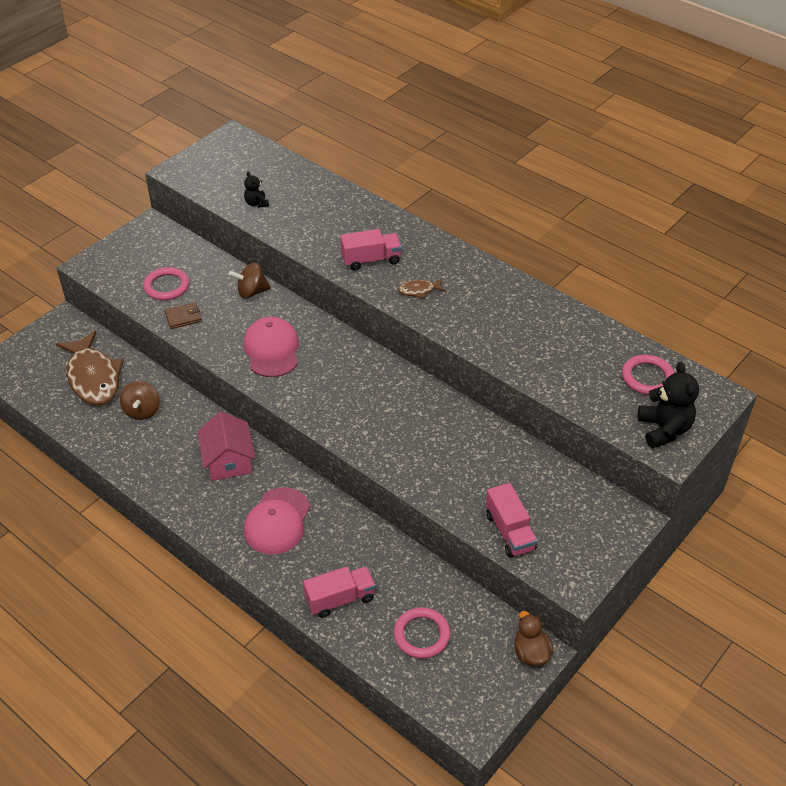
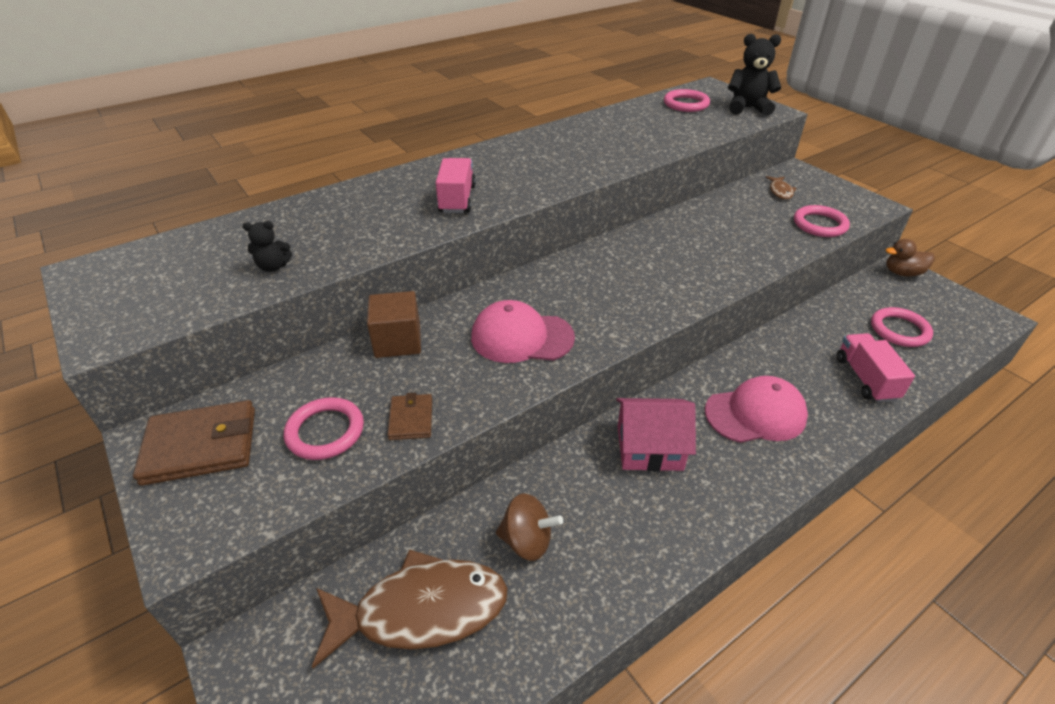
camera: 75 degrees left, 5 degrees down
brown spinning top [229,263,271,299] -> brown cube [367,291,421,358]
pink cap [244,487,311,555] -> pink cap turned 45 degrees counterclockwise [705,376,808,443]
brown fish [398,278,446,299] -> brown fish moved to [765,176,797,200]
pink truck [486,483,537,558] -> pink ring [794,205,850,237]
none -> brown wallet [133,400,255,486]

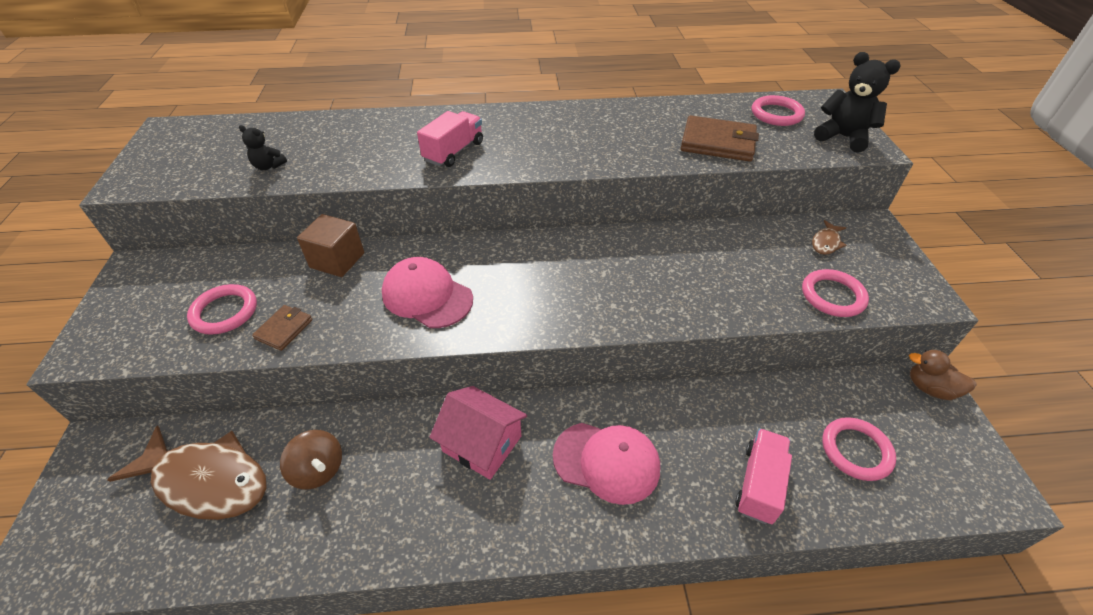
camera: 30 degrees right, 5 degrees up
brown wallet [133,400,255,486] -> brown wallet moved to [681,115,759,162]

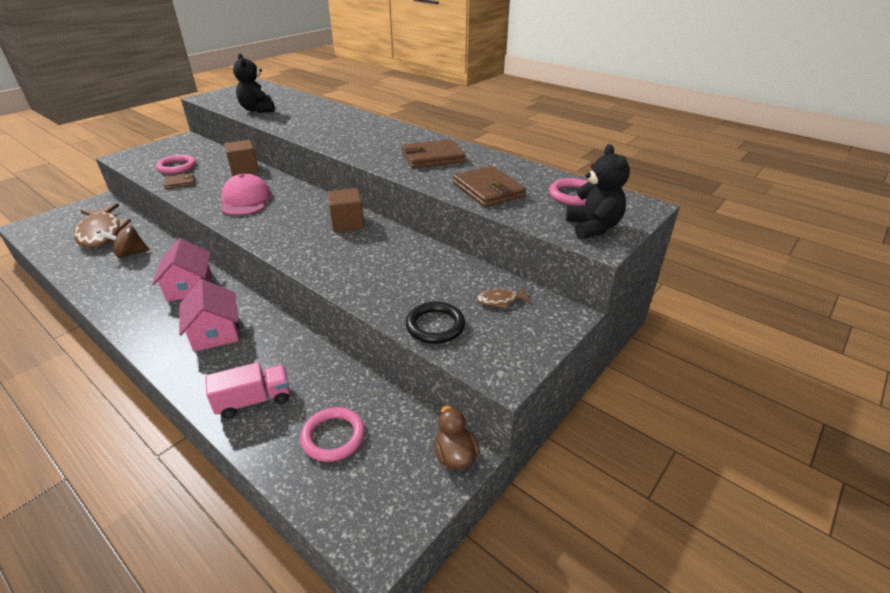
camera: 45 degrees right, 10 degrees down
black teddy bear [239,125,287,170] -> black teddy bear [233,53,275,113], size x1.83
brown spinning top [280,430,342,489] -> brown spinning top turned 75 degrees clockwise [100,225,149,258]
pink truck [417,111,483,167] -> none
pink cap [553,423,660,505] -> pink house [179,279,239,352]
pink ring [802,269,869,317] -> black ring [406,302,465,344]
none -> brown cube [327,188,364,232]
none -> brown wallet [402,139,465,168]

